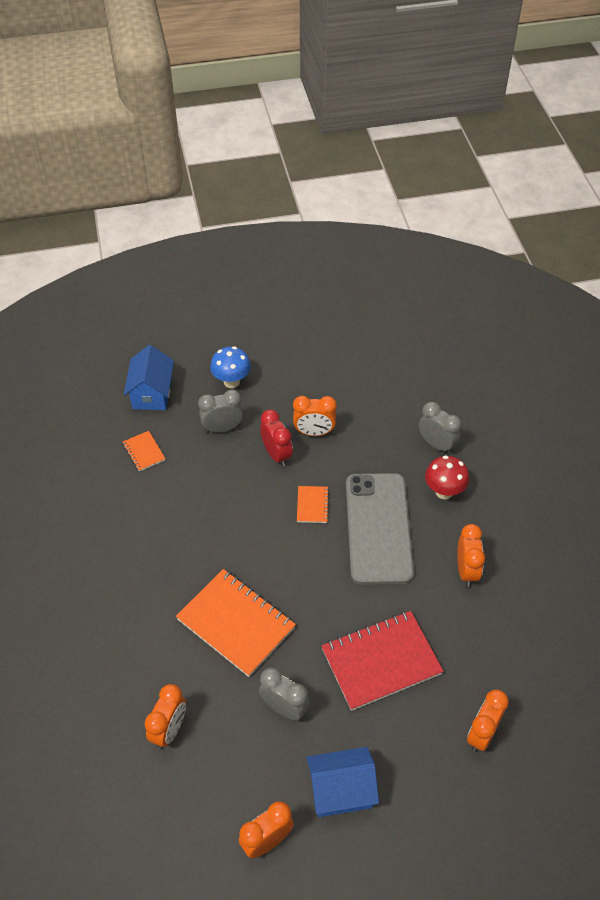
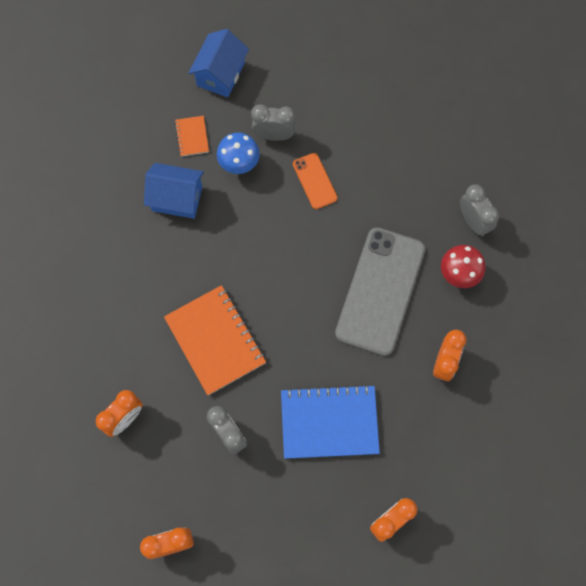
camera: 20 degrees right, 20 degrees up
blue mushroom [210,346,251,388] -> blue mushroom moved to [217,133,260,174]
red clock [260,409,293,467] -> orange phone [293,153,338,209]
orange clock [293,396,337,436] -> none
orange notebook [297,486,329,523] -> none
blue house [307,747,379,817] -> blue house moved to [144,163,204,219]
red notebook [322,611,444,711] -> blue notebook [281,384,380,459]

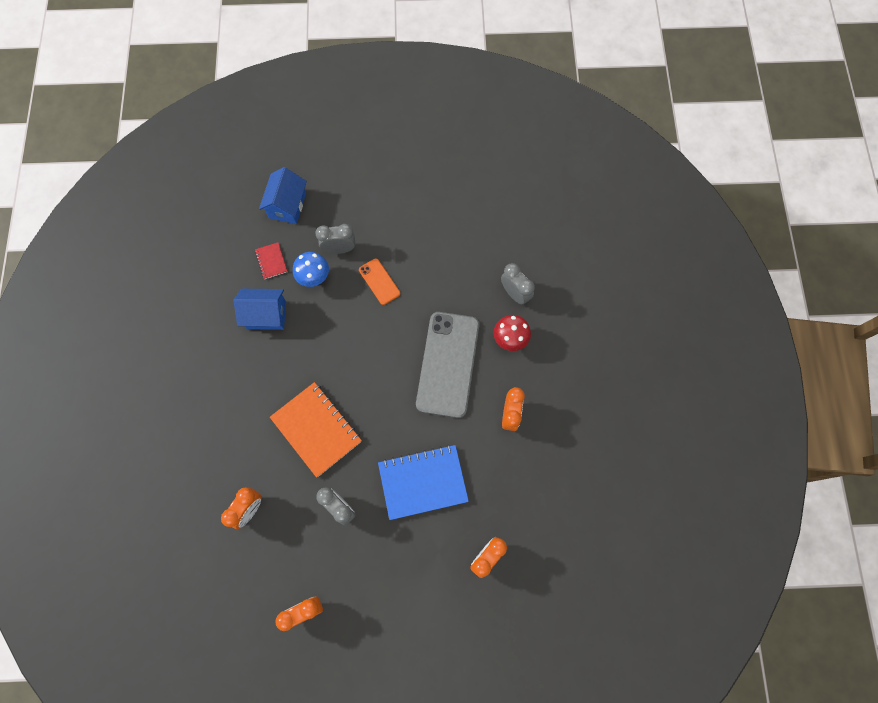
camera: 10 degrees left, 0 degrees up
orange notebook [175,116,209,156] -> red notebook [255,242,287,279]

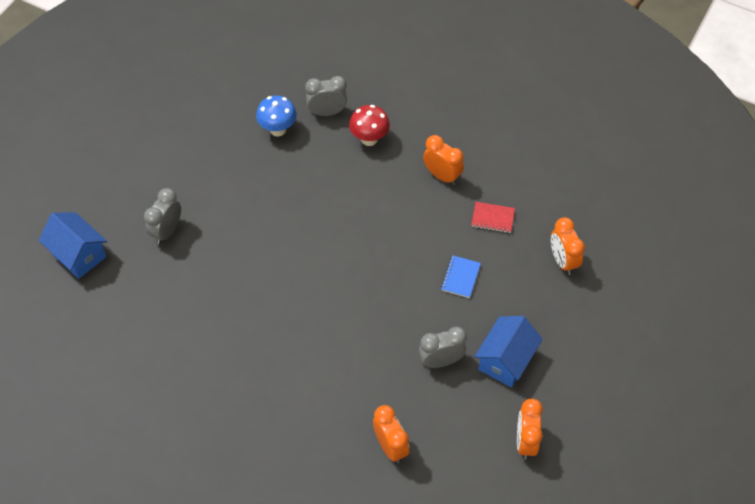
camera: 60 degrees left, 15 degrees down
blue house [233,289,286,330] -> blue house moved to [474,316,543,387]
red notebook [255,242,287,279] -> red notebook moved to [471,202,515,233]
orange notebook [270,382,362,478] -> none
blue mushroom [293,252,329,287] -> blue mushroom moved to [256,95,297,136]
orange phone [359,258,400,305] -> none
blue notebook [378,444,469,520] -> blue notebook [441,255,481,298], size x0.46
grey phone [416,312,479,418] -> none

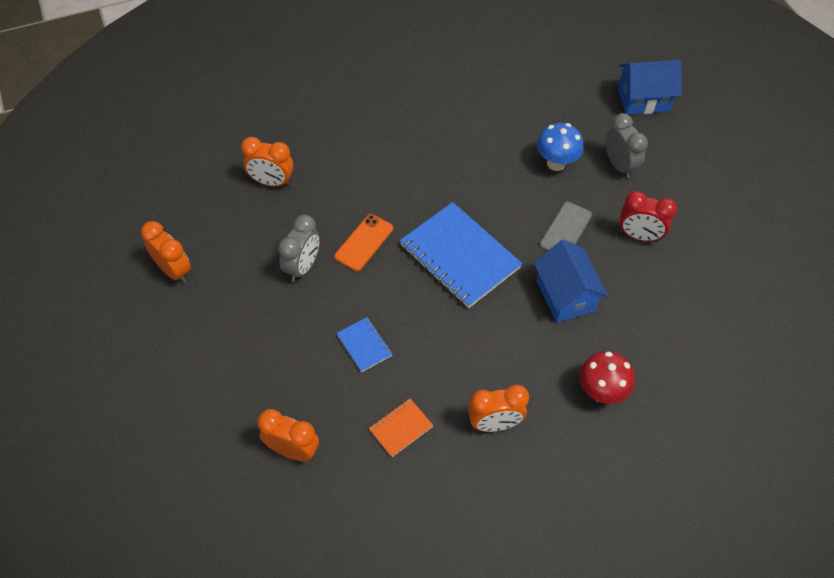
camera: 130 degrees right, 0 degrees up
blue mushroom [256,95,297,136] -> blue mushroom moved to [537,123,584,171]
grey clock [305,76,347,116] -> none
red notebook [471,202,515,233] -> orange notebook [369,398,434,457]
blue house [474,316,543,387] -> blue house moved to [533,240,608,323]
none -> orange phone [334,214,393,271]
none -> blue notebook [400,202,522,308]
none -> grey phone [540,202,592,251]
none -> red clock [619,191,677,242]

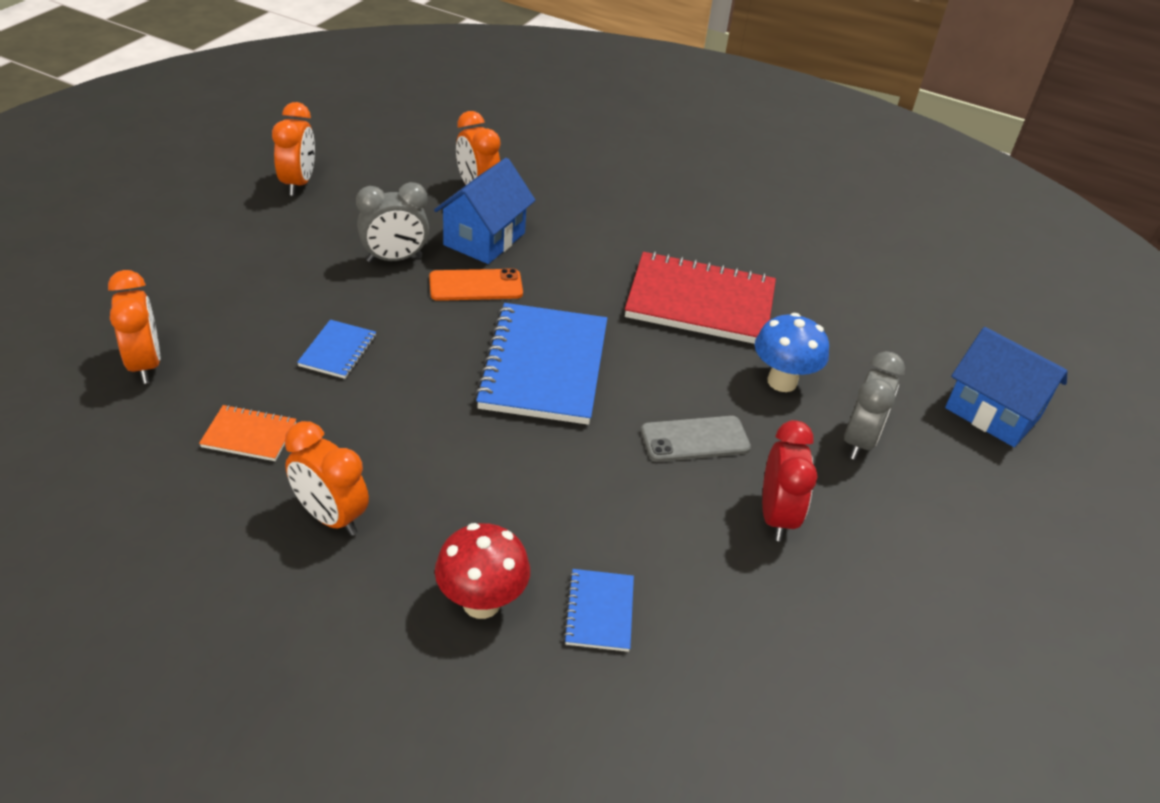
camera: 45 degrees right, 15 degrees down
blue house [533,240,608,323] -> blue house moved to [434,158,536,264]
red clock [619,191,677,242] -> red clock turned 150 degrees counterclockwise [762,420,817,541]
none -> blue notebook [563,569,634,652]
none -> red notebook [625,251,776,344]

